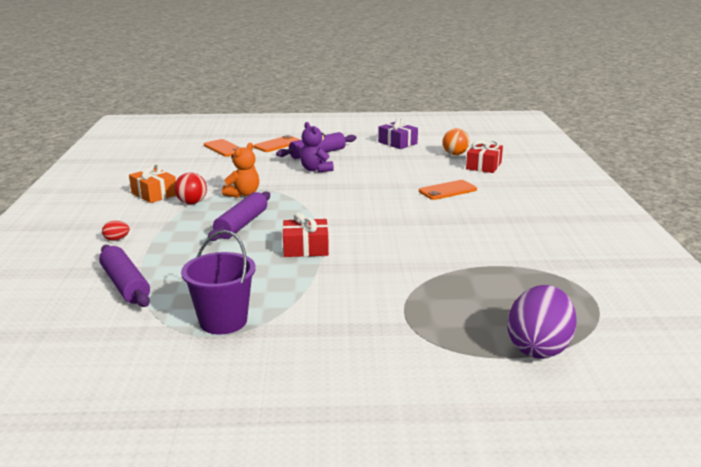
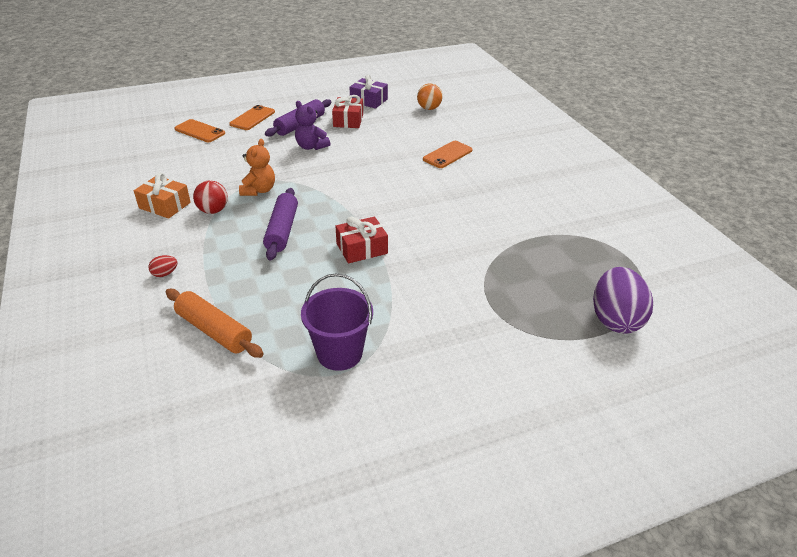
camera: 20 degrees left, 15 degrees up
purple rolling pin [99,245,150,307] -> orange rolling pin [166,289,264,358]
red gift [466,139,503,173] -> red gift moved to [332,95,363,128]

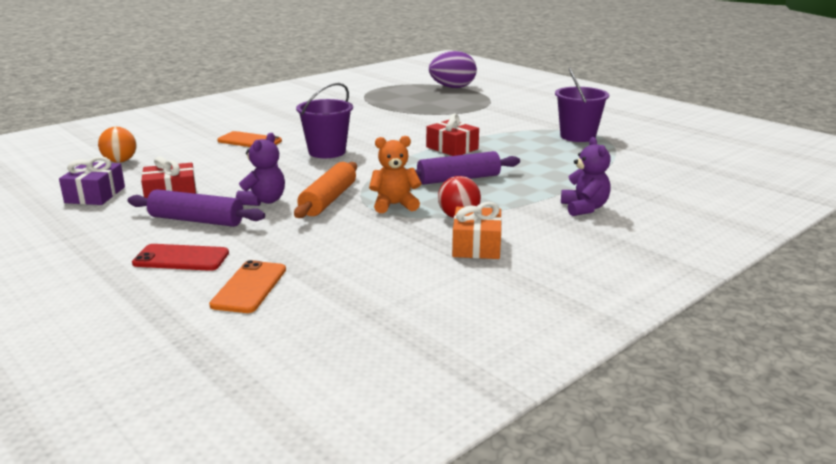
camera: 110 degrees left, 15 degrees down
red egg [148,255,177,277] -> purple teddy bear [561,137,611,216]
orange rolling pin [166,289,264,358] -> orange rolling pin moved to [294,162,357,218]
orange phone [229,105,275,130] -> red phone [132,244,229,271]
none -> purple bucket [296,83,353,158]

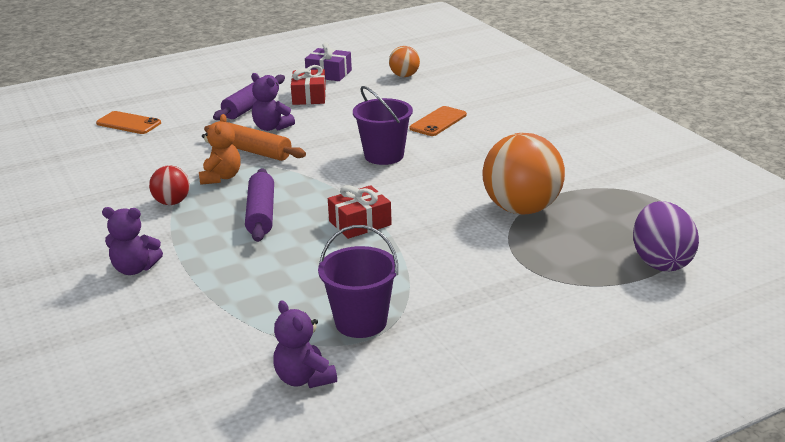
camera: 105 degrees right, 5 degrees up
red phone [132,244,229,271] -> none
orange gift [452,202,502,259] -> none
none -> purple teddy bear [273,300,337,388]
none -> orange ball [482,133,565,214]

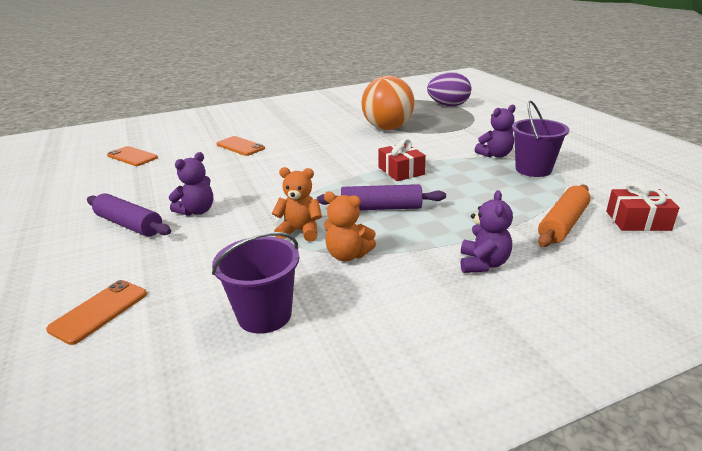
camera: 85 degrees left, 0 degrees up
red ball [149,165,190,205] -> orange teddy bear [324,192,376,261]
orange rolling pin [204,122,306,161] -> orange rolling pin moved to [538,185,591,247]
purple teddy bear [273,300,337,388] -> purple teddy bear moved to [475,105,516,158]
red gift [291,65,326,105] -> red gift moved to [606,181,680,231]
purple gift [305,42,352,81] -> none
purple bucket [353,86,413,165] -> purple bucket moved to [212,232,299,334]
orange ball [389,46,420,77] -> orange phone [107,146,158,166]

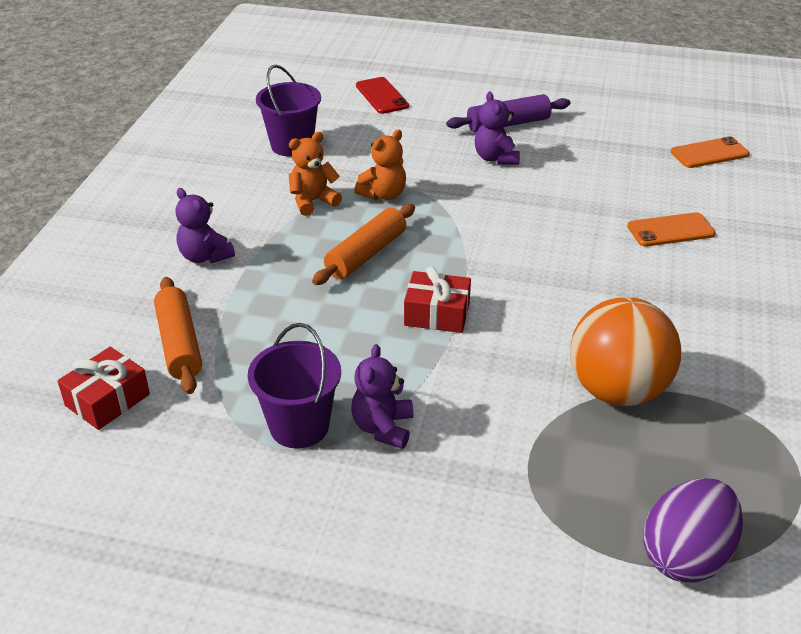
camera: 125 degrees right, 10 degrees up
orange phone [46,280,147,345] -> red phone [356,77,409,114]
purple rolling pin [317,184,446,210] -> orange rolling pin [312,204,415,285]

